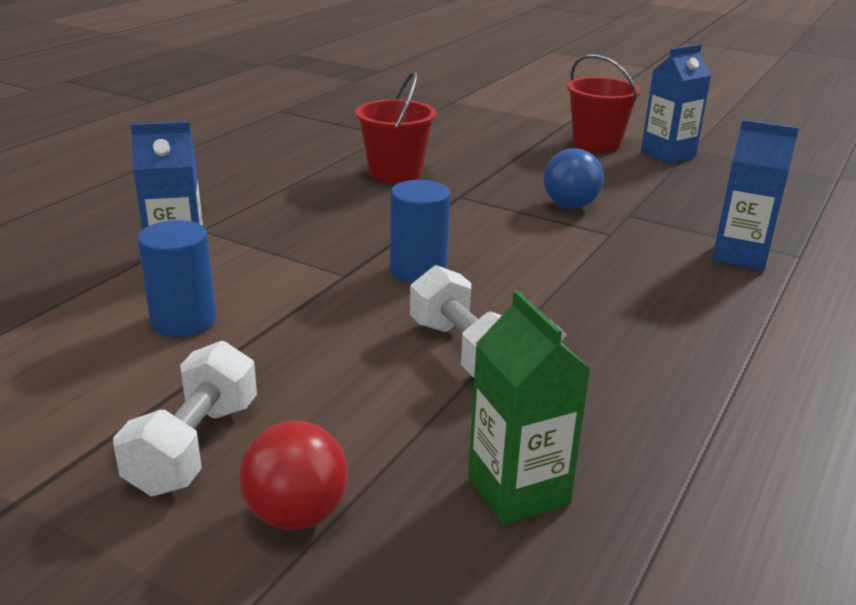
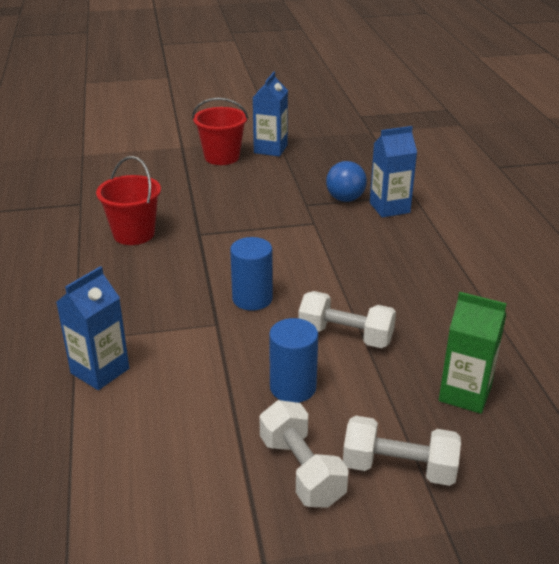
camera: 40 degrees left, 5 degrees up
blue cylinder [138,220,216,337] -> blue cylinder moved to [269,318,318,403]
red ball [240,421,348,530] -> white dumbbell [343,416,461,486]
blue ball [544,148,604,209] -> blue ball moved to [326,161,367,202]

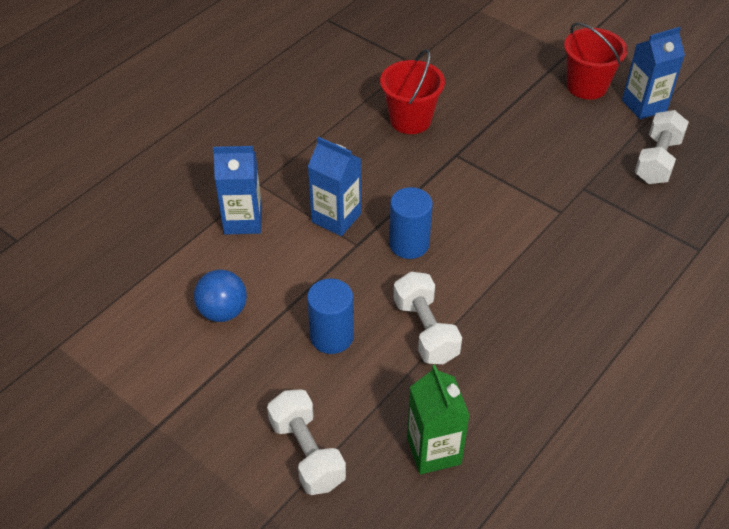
camera: 50 degrees right, 15 degrees up
white dumbbell [260,400,349,508] -> white dumbbell moved to [635,110,689,184]
blue ball [326,161,367,202] -> blue ball moved to [194,269,247,322]
blue carton [370,126,417,218] -> blue carton moved to [308,137,361,236]

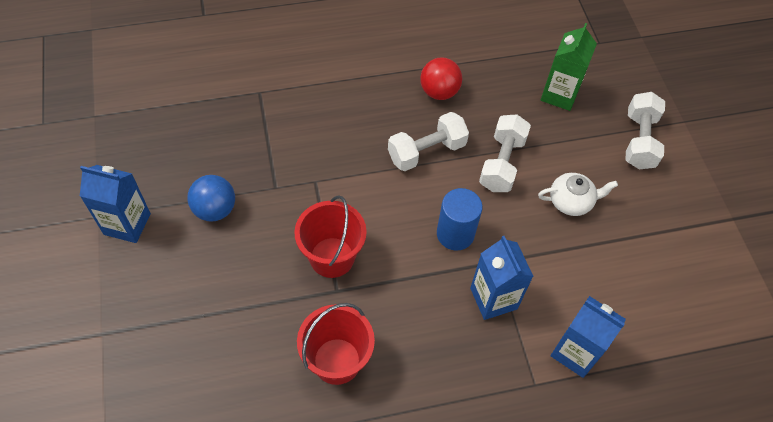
camera: 145 degrees left, 10 degrees up
blue ball [194,269,247,322] -> blue ball moved to [187,175,235,222]
blue cylinder [307,278,354,354] -> white teapot [538,173,618,216]
red bucket [564,22,628,100] -> red bucket moved to [294,195,367,278]
white dumbbell [635,110,689,184] -> white dumbbell moved to [388,112,469,171]
none -> red ball [420,57,462,100]

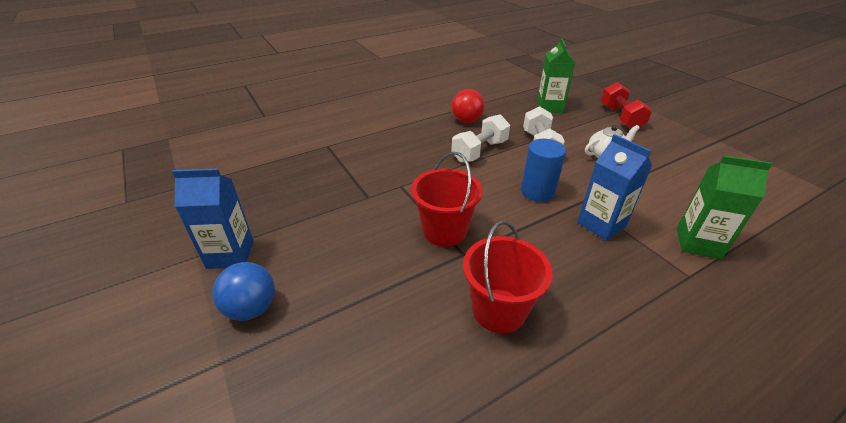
camera: 15 degrees left, 20 degrees down
blue ball [187,175,235,222] -> blue ball moved to [212,262,275,321]
blue carton [550,296,626,378] -> green carton [677,155,772,259]
white dumbbell [625,92,665,169] -> red dumbbell [601,82,652,128]

